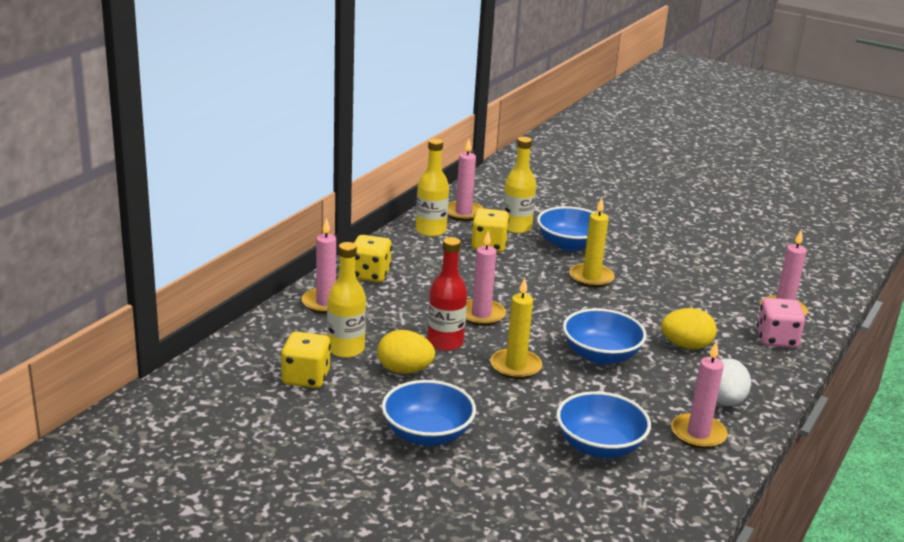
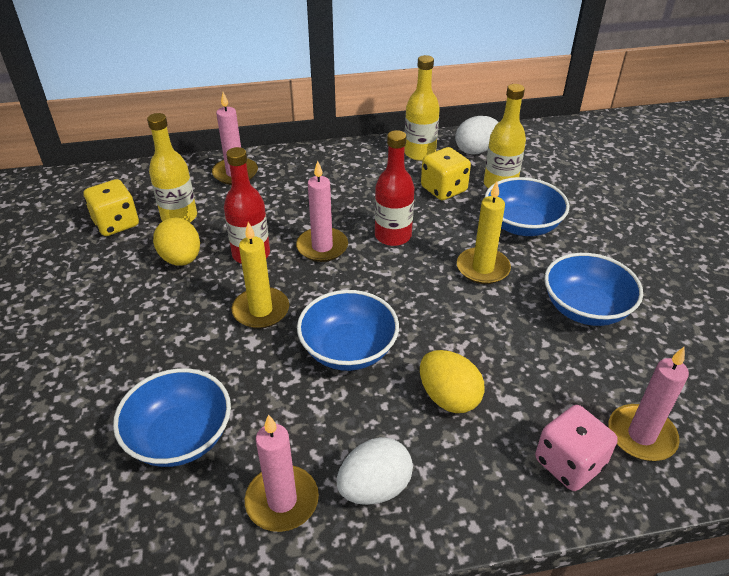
camera: 50 degrees right, 15 degrees up
yellow dice [354,235,392,282] -> none
blue bowl [382,380,476,446] -> blue bowl moved to [544,253,643,326]
pink candle [447,139,483,221] -> white egg [455,116,499,155]
none -> red bottle [375,130,415,246]

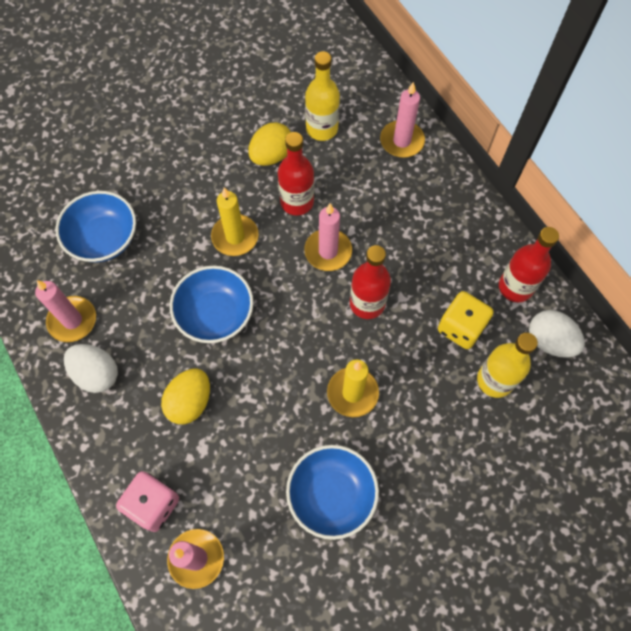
camera: 70 degrees right, 25 degrees up
yellow dice [84,179,139,236] -> none
yellow bottle [404,55,440,161] -> red bottle [499,227,559,302]
blue bowl [485,177,569,236] -> none

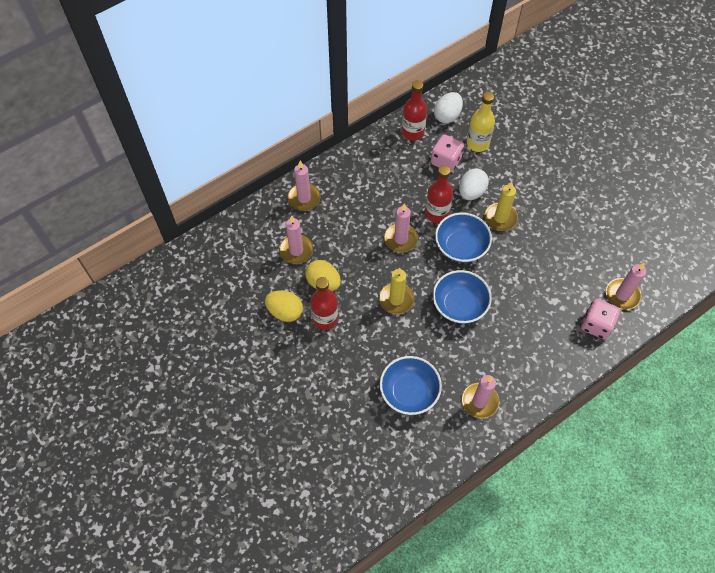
camera: 95 degrees left, 5 degrees down
white egg [64,344,118,393] -> white egg moved to [459,168,489,200]
yellow egg [161,369,210,424] -> yellow egg moved to [265,290,303,322]
red bottle [278,132,314,215] -> red bottle moved to [310,277,338,330]
blue bowl [286,445,379,540] -> blue bowl moved to [435,213,492,263]
yellow bottle [305,51,340,141] -> pink candle [279,215,313,264]
yellow dice [438,291,494,349] -> pink dice [431,134,464,172]

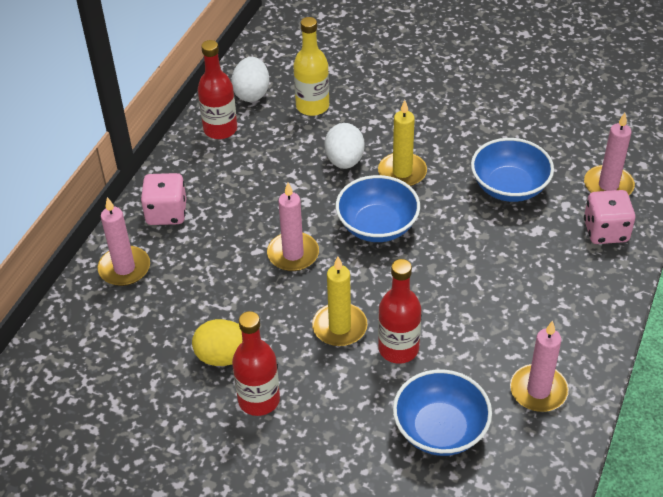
camera: 30 degrees left, 15 degrees down
yellow egg [265,290,303,322] -> none
pink candle [279,215,313,264] -> none
red bottle [425,165,453,223] -> red bottle moved to [378,259,421,364]
pink dice [431,134,464,172] -> pink dice moved to [141,173,186,225]
blue bowl [433,270,492,323] -> blue bowl moved to [471,138,554,202]

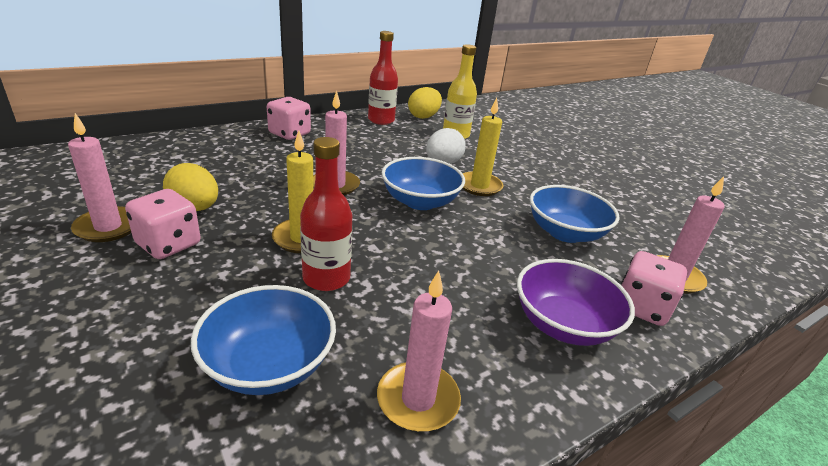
camera: 30 degrees right, 15 degrees down
pink candle [98,197,150,286] -> pink candle moved to [68,113,131,242]
white egg [231,57,269,102] -> yellow egg [408,87,442,119]
red bottle [232,311,280,416] -> pink dice [125,189,201,259]
none -> purple bowl [517,259,635,346]

